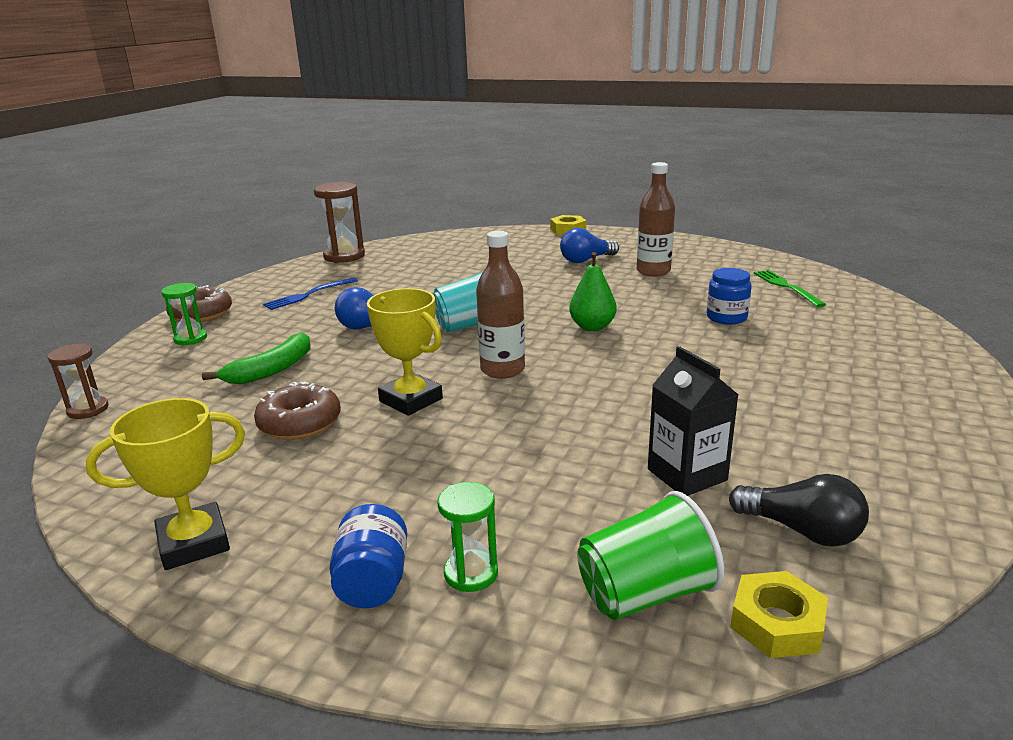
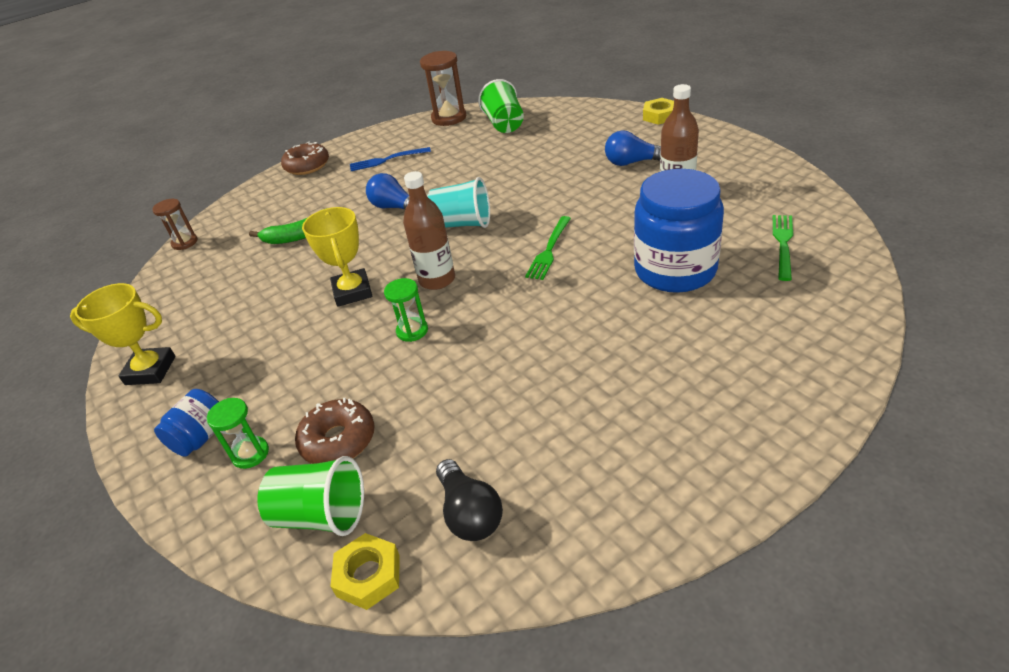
camera: 35 degrees right, 15 degrees up
green hourglass [161,283,207,345] -> green hourglass moved to [384,278,428,342]
brown donut [254,381,341,440] -> brown donut moved to [295,398,375,464]
green pear [569,252,617,331] -> green fork [525,216,571,280]
black carton [648,346,739,496] -> none
blue jar [707,268,752,325] -> blue jar [634,169,724,293], size x2.03
none -> green cup [478,79,524,133]

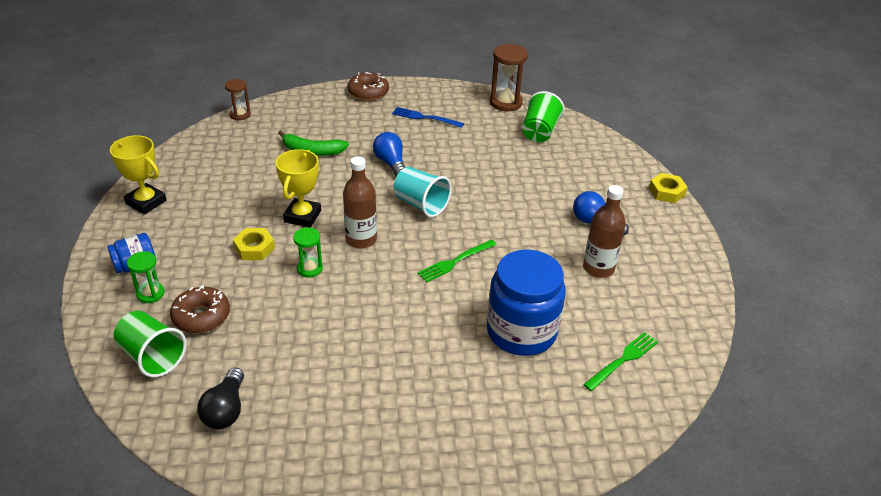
camera: 25 degrees right, 0 degrees up
yellow nut [330,533,400,610] -> yellow nut moved to [233,228,275,260]

